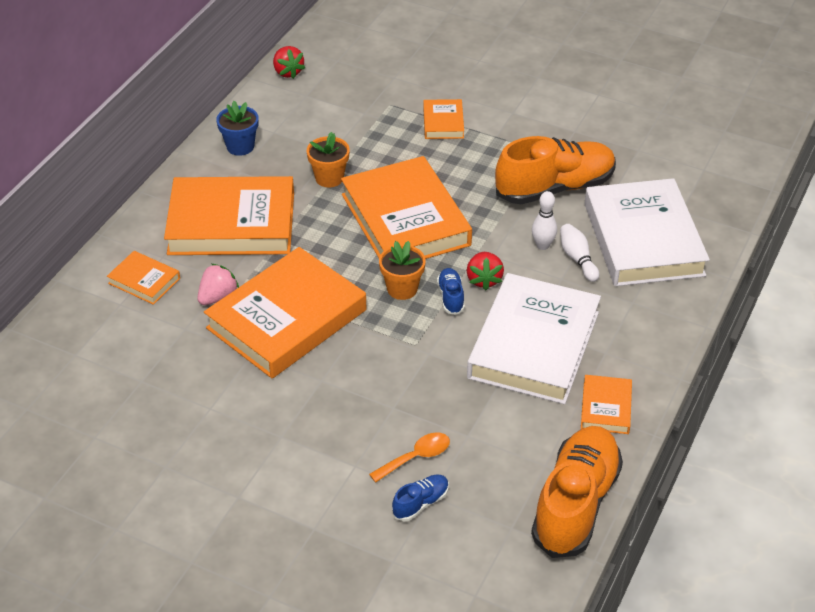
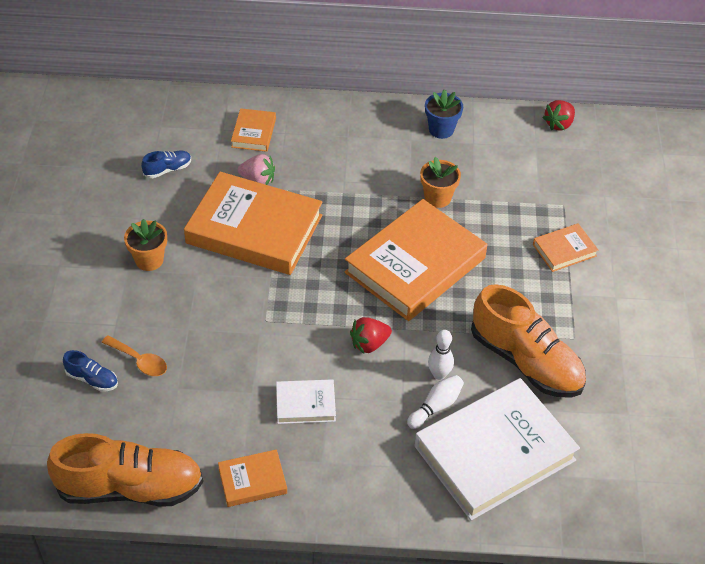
camera: 65 degrees right, 5 degrees up
orange book [164,176,294,255] -> none
orange flower pot [379,241,426,300] -> orange flower pot moved to [124,219,167,271]
blue shoe [437,268,465,315] -> blue shoe moved to [141,151,191,178]
white book [467,273,601,404] -> white book [276,379,336,424], size x0.46

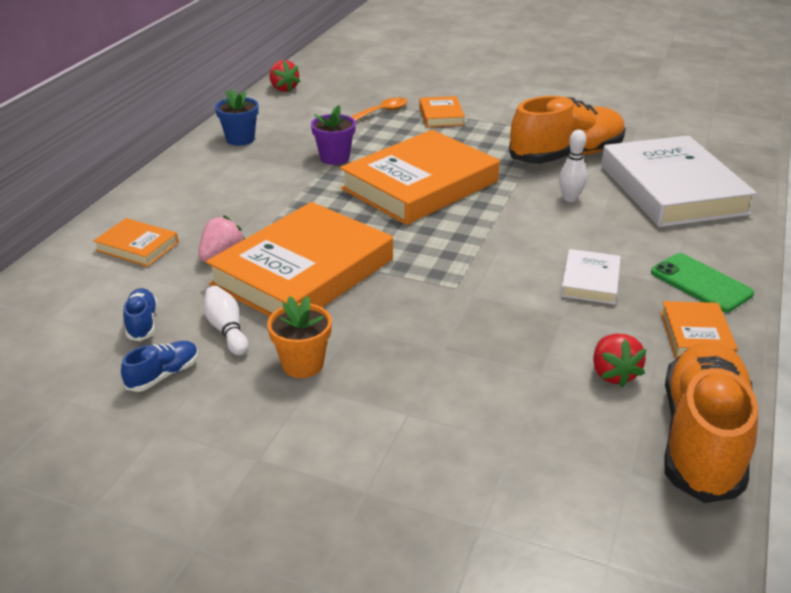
camera: 70 degrees left, 15 degrees down
blue shoe [63,350,118,391] -> blue shoe moved to [121,341,199,392]
orange spoon [101,335,167,376] -> orange spoon moved to [351,97,408,121]
orange book [345,199,487,321] -> orange book turned 75 degrees clockwise [340,130,500,225]
red strawberry [350,317,392,354] -> red strawberry moved to [593,334,647,387]
white bowling pin [407,375,464,429] -> white bowling pin moved to [204,286,249,356]
orange flower pot [420,157,461,208] -> purple flower pot [311,105,356,165]
none -> green phone [651,253,754,313]

